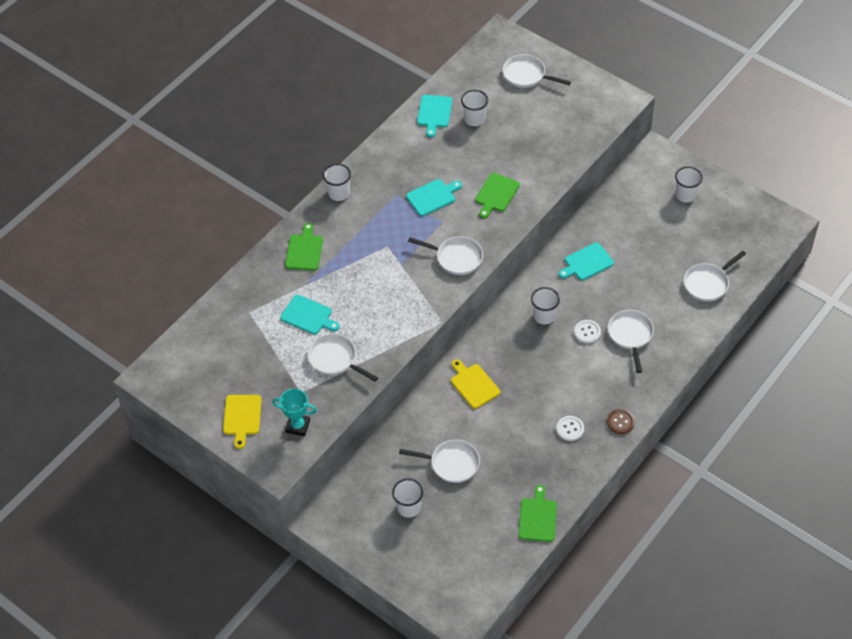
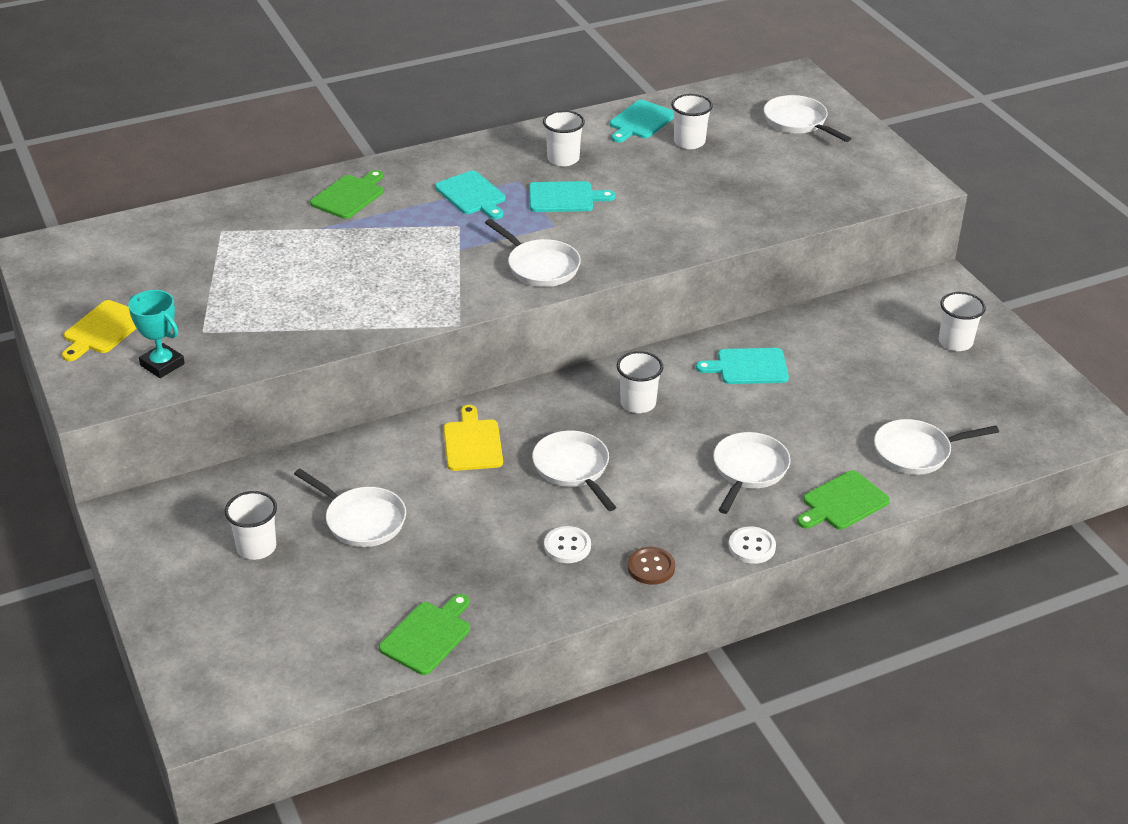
camera: 25 degrees right, 15 degrees down
turquoise cutting board [280,295,340,335] -> turquoise cutting board moved to [435,171,506,219]
white pan [308,333,378,382] -> white pan moved to [532,431,616,511]
white cup [323,164,351,201] -> white cup moved to [543,110,585,166]
green cutting board [475,173,520,219] -> green cutting board moved to [797,470,890,530]
white button [574,320,601,344] -> white button moved to [729,526,776,564]

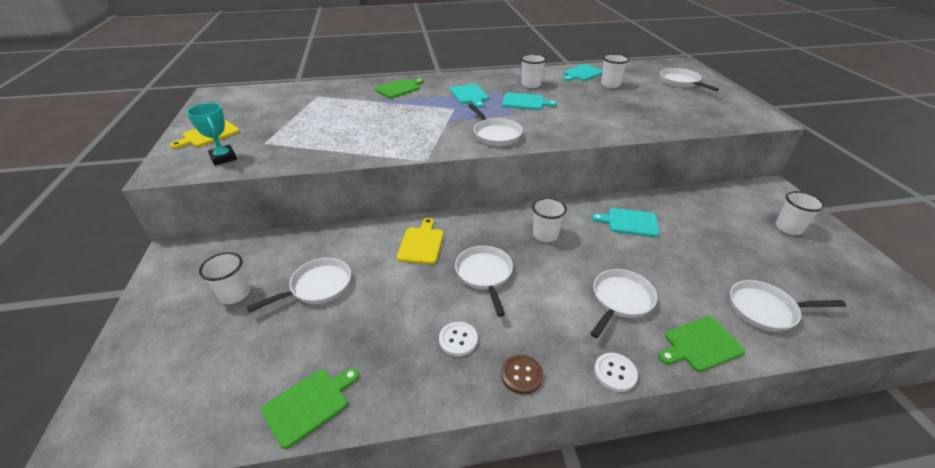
camera: 15 degrees right, 0 degrees up
white pan [294,469,406,547] -> white pan turned 90 degrees counterclockwise [247,258,351,312]

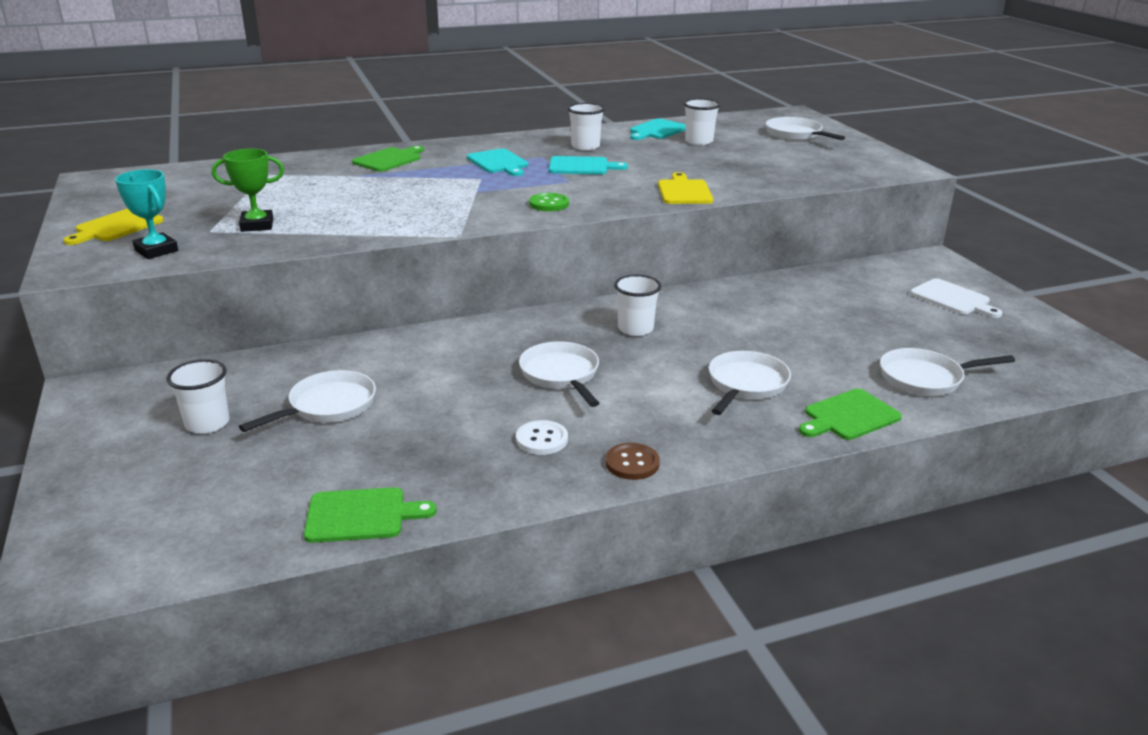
camera: 10 degrees left, 10 degrees down
green cutting board [261,368,359,449] -> green cutting board turned 45 degrees clockwise [304,487,437,543]
yellow cutting board [397,218,444,264] -> yellow cutting board moved to [658,172,713,204]
white pan [468,104,523,146] -> green button [529,193,569,211]
turquoise cutting board [592,208,659,237] -> none
white button [594,353,638,392] -> none
white cup [775,191,825,235] -> white cutting board [910,278,1002,318]
none -> green trophy [212,149,284,232]

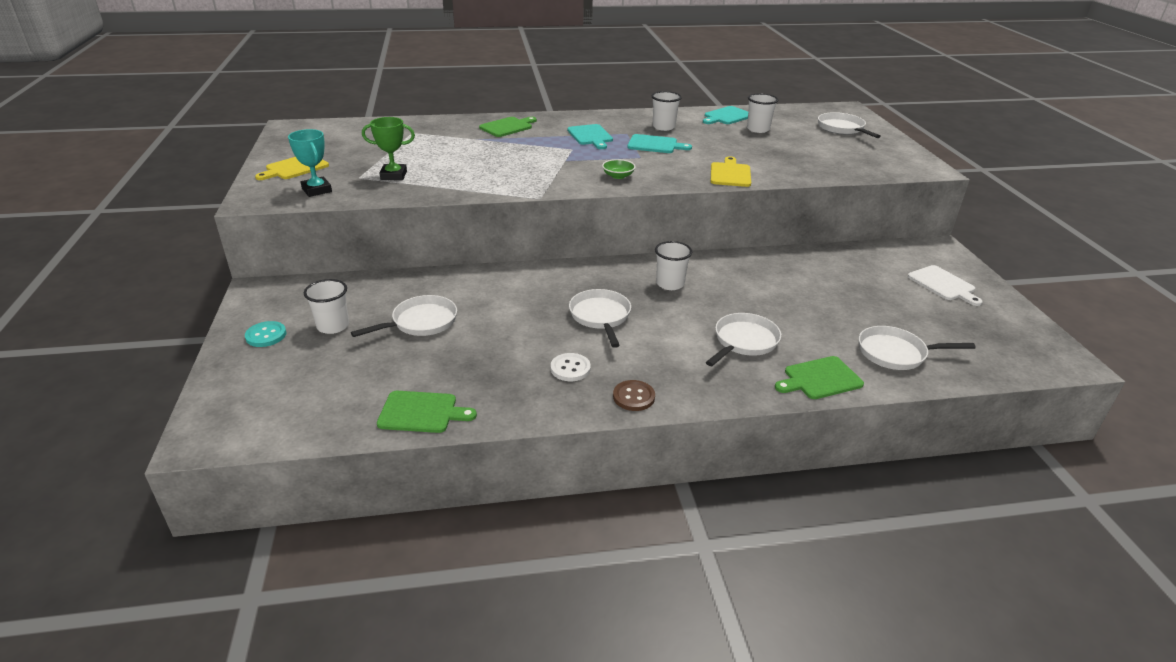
camera: 10 degrees right, 5 degrees up
green button [529,193,569,211] -> green bowl [602,159,636,179]
none -> turquoise button [245,321,286,347]

